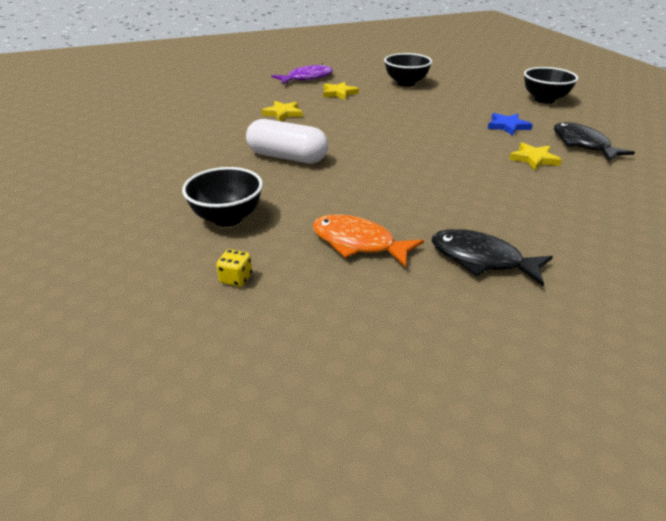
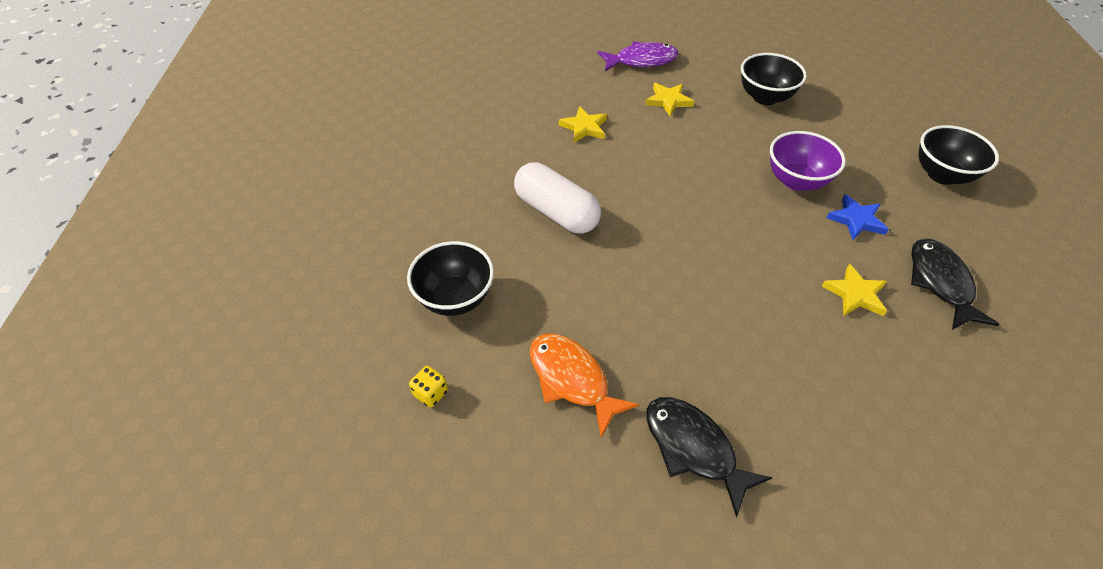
camera: 20 degrees right, 15 degrees up
none -> purple bowl [770,131,846,191]

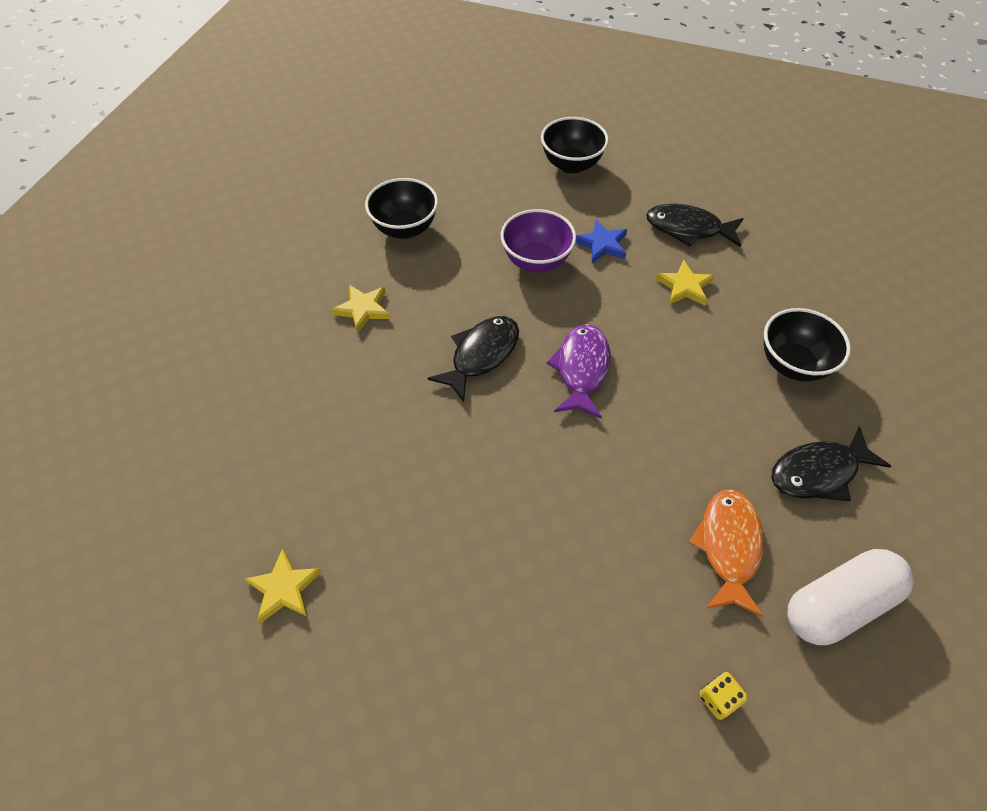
camera: 70 degrees left, 5 degrees up
black bowl [407,241,494,316] -> black bowl moved to [764,308,851,382]
white capsule [514,162,601,234] -> white capsule moved to [787,549,914,645]
orange fish [530,334,639,438] -> orange fish turned 120 degrees clockwise [688,489,764,617]
yellow star [559,106,607,143] -> yellow star moved to [245,548,322,623]
purple fish [597,41,679,71] -> purple fish moved to [546,324,611,419]
none -> black fish [428,316,519,402]

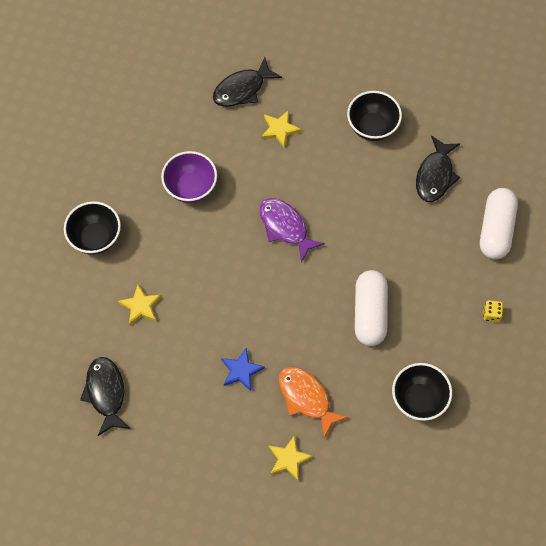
camera: 50 degrees left, 10 degrees up
black fish [428,316,519,402] -> black fish moved to [80,357,130,436]
black bowl [541,117,609,174] -> black bowl moved to [392,363,452,421]
blue star [576,220,627,263] -> blue star moved to [221,348,265,391]
orange fish [688,489,764,617] -> orange fish moved to [279,367,349,438]
none -> white capsule [355,270,388,346]

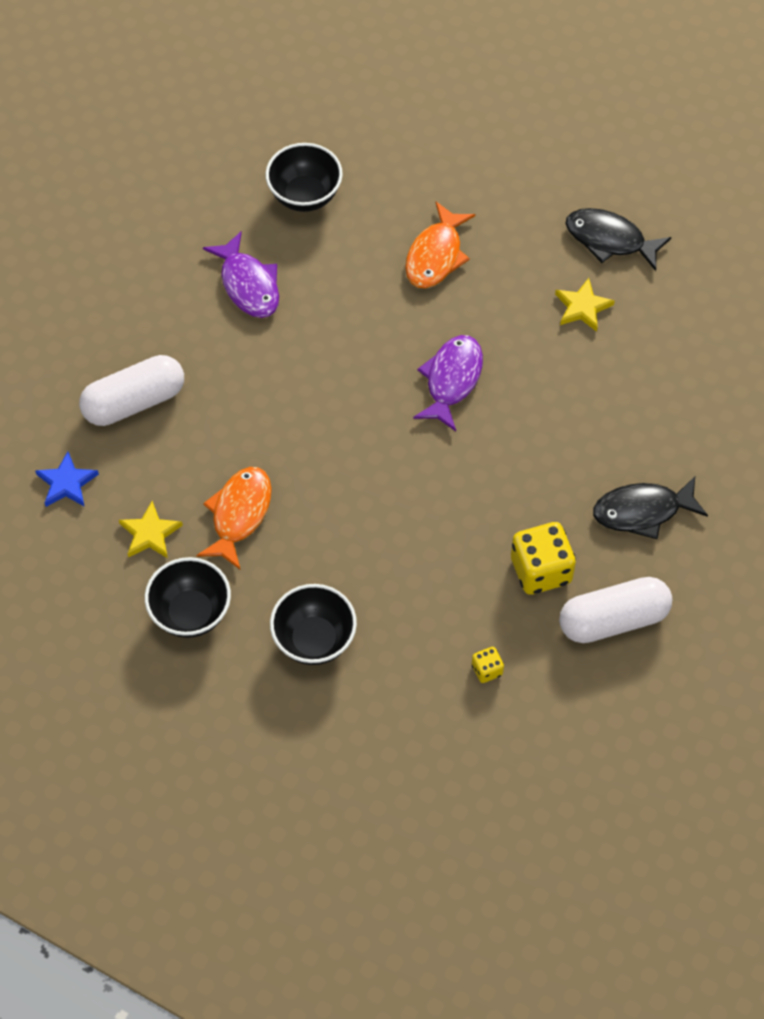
camera: 60 degrees right, 5 degrees down
black fish [80,357,130,436] -> none
yellow star [118,284,162,325] -> purple fish [203,231,279,318]
purple bowl [161,151,217,203] -> orange fish [405,202,476,288]
blue star [221,348,265,391] -> blue star moved to [35,451,99,507]
black bowl [347,91,402,141] -> black bowl moved to [145,557,231,638]
white capsule [355,270,388,346] -> white capsule moved to [79,355,184,426]
none -> yellow dice [511,522,576,595]

